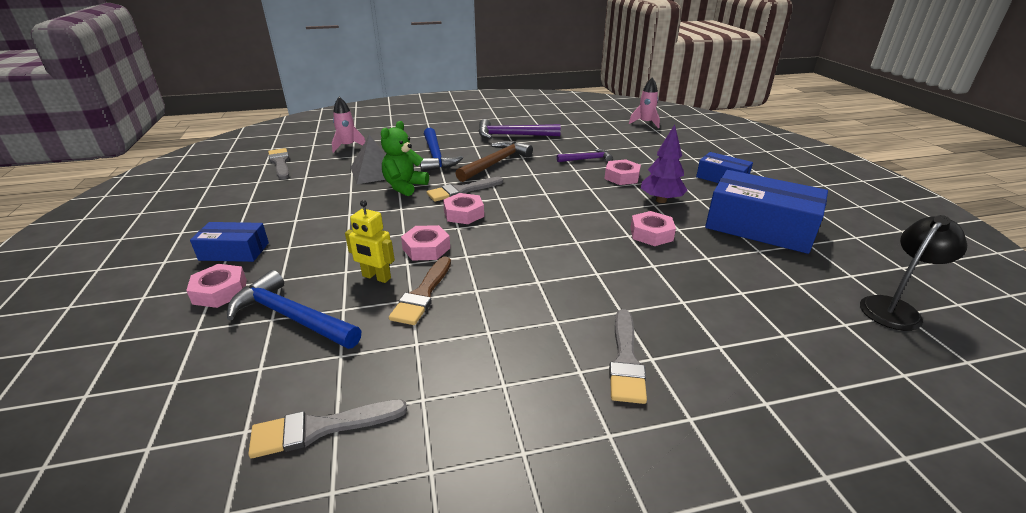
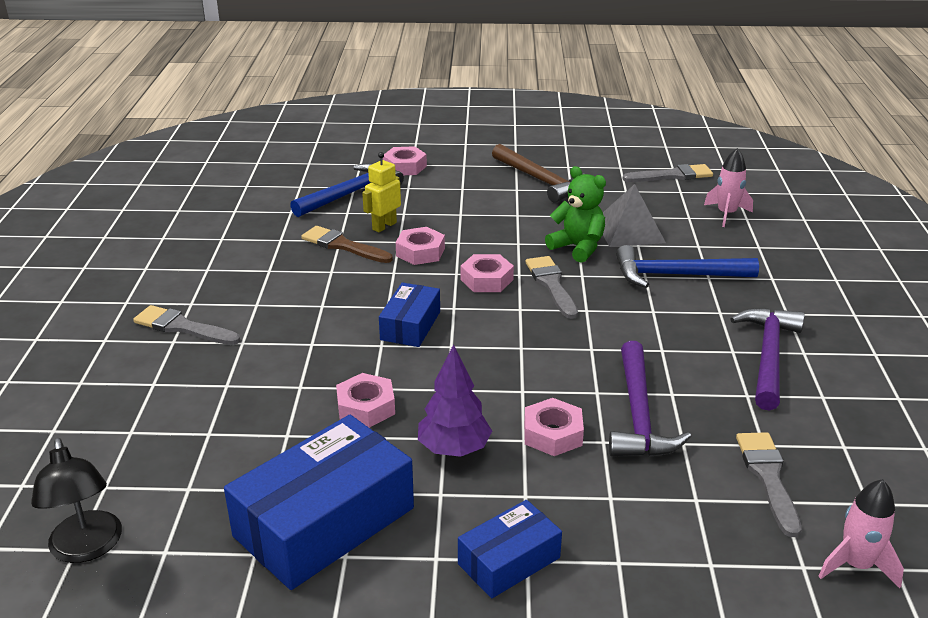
camera: 105 degrees right, 0 degrees up
blue box [190,222,269,262] -> blue box moved to [379,283,440,347]
grey brush [248,400,407,458] -> grey brush moved to [736,432,802,537]
brown hammer [455,141,533,182] -> brown hammer moved to [492,144,585,203]
purple hammer [557,149,613,162] -> purple hammer [609,341,691,457], size x1.69

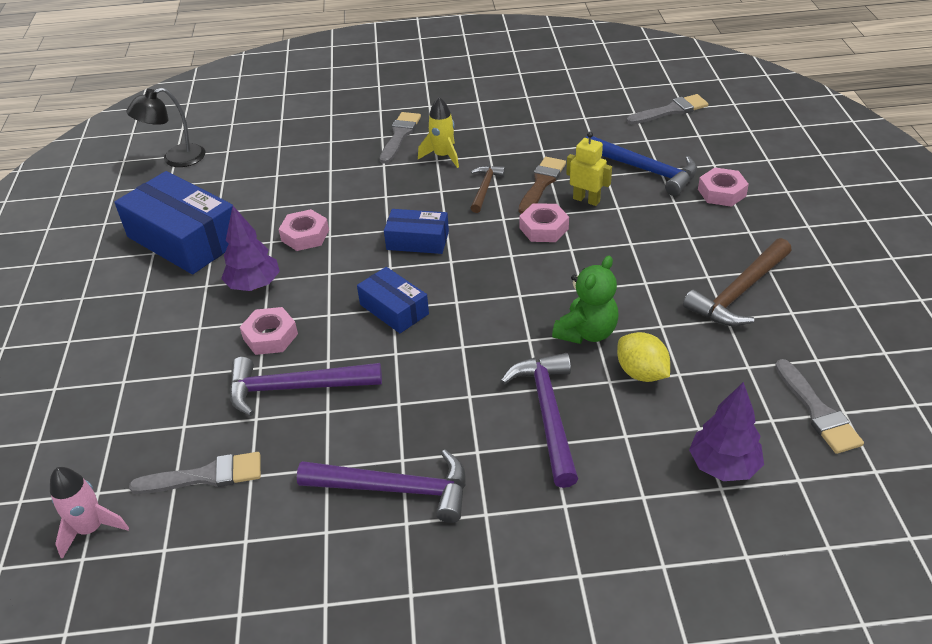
camera: 85 degrees right, 10 degrees up
blue box [458,500,562,598] -> blue box moved to [357,267,429,333]
pink nut [460,254,514,292] -> none
grey brush [526,256,578,319] -> grey brush moved to [627,94,708,124]
grey pyramid [603,184,666,247] -> yellow lemon [617,332,670,382]
blue hammer [616,245,759,288] -> purple hammer [500,353,578,488]
pink rocket [704,148,753,227] -> purple tree [689,382,764,481]
none -> yellow rocket [418,97,459,168]
none -> brown hammer [471,165,505,213]

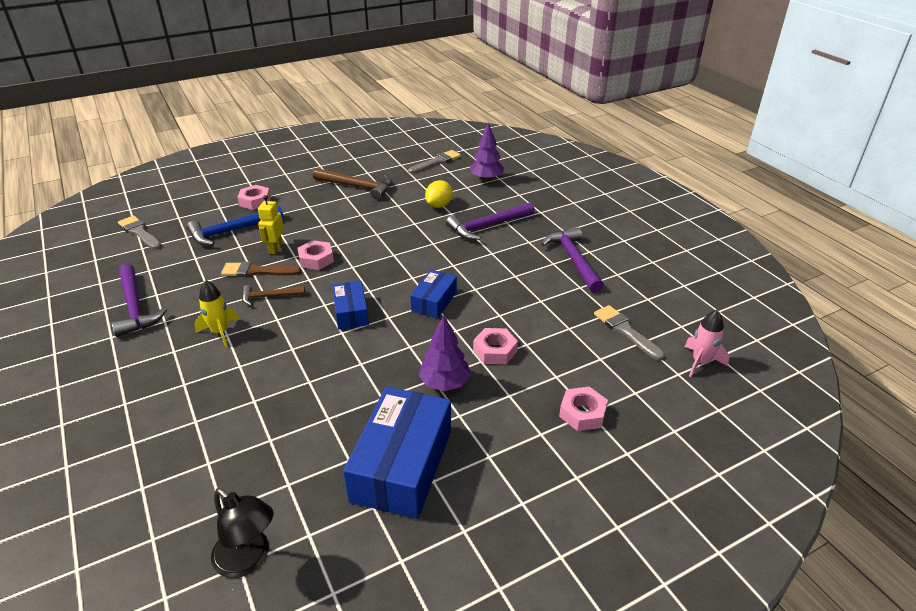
camera: 115 degrees left, 5 degrees down
purple hammer [229,357,382,416] -> purple hammer moved to [112,264,167,337]
pink nut [279,209,329,251] -> pink nut moved to [559,387,608,431]
grey brush [380,112,421,164] -> none
green teddy bear [552,256,619,344] -> none
blue hammer [586,136,697,196] -> blue hammer turned 135 degrees counterclockwise [187,206,284,245]

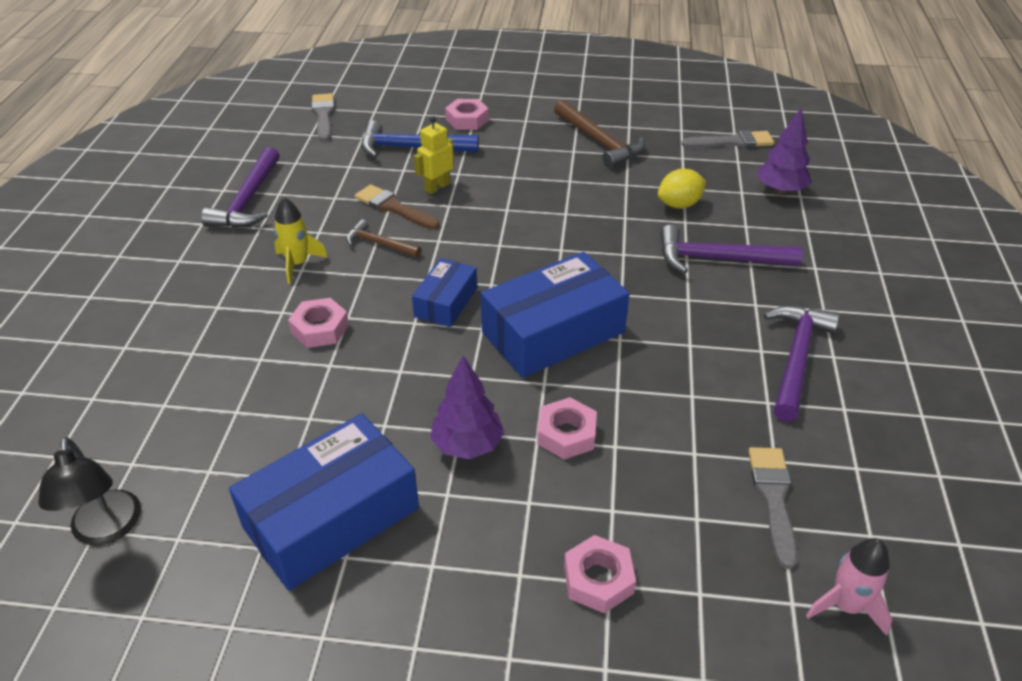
camera: 35 degrees right, 5 degrees up
pink nut [298,240,334,270] -> pink nut moved to [288,298,349,348]
blue box [410,270,457,318] -> blue box [481,252,630,378], size x1.84

